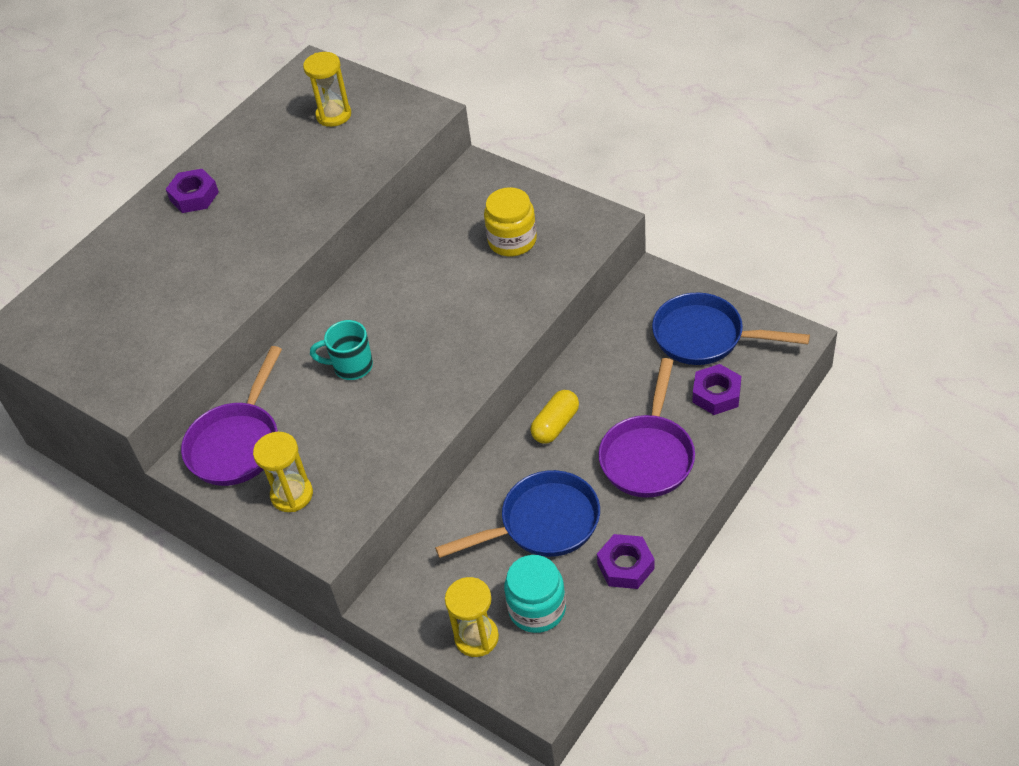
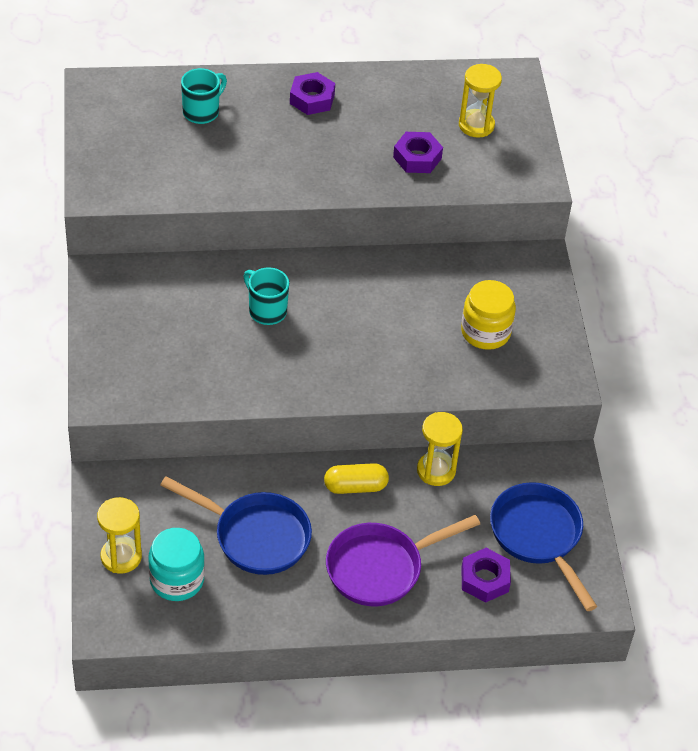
camera: 40 degrees right, 0 degrees up
purple pan [181,346,282,486] -> none
yellow hourglass [253,432,313,512] -> yellow hourglass moved to [417,412,463,486]
purple nut [597,534,655,589] -> purple nut moved to [393,132,443,173]
none -> turquoise mug [181,68,227,124]

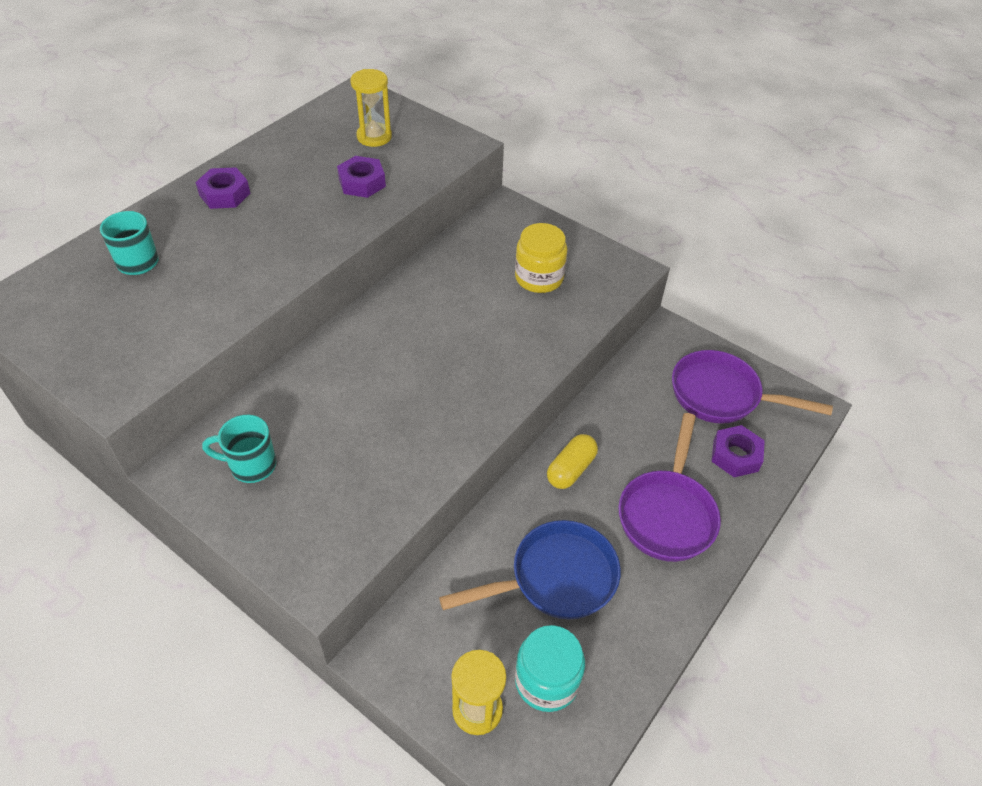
camera: 45 degrees left, 0 degrees up
turquoise mug [243,267,289,325] -> turquoise mug moved to [202,415,276,483]
yellow hourglass [417,412,463,486] -> none
blue pan [490,482,597,611] -> purple pan [672,350,833,424]

